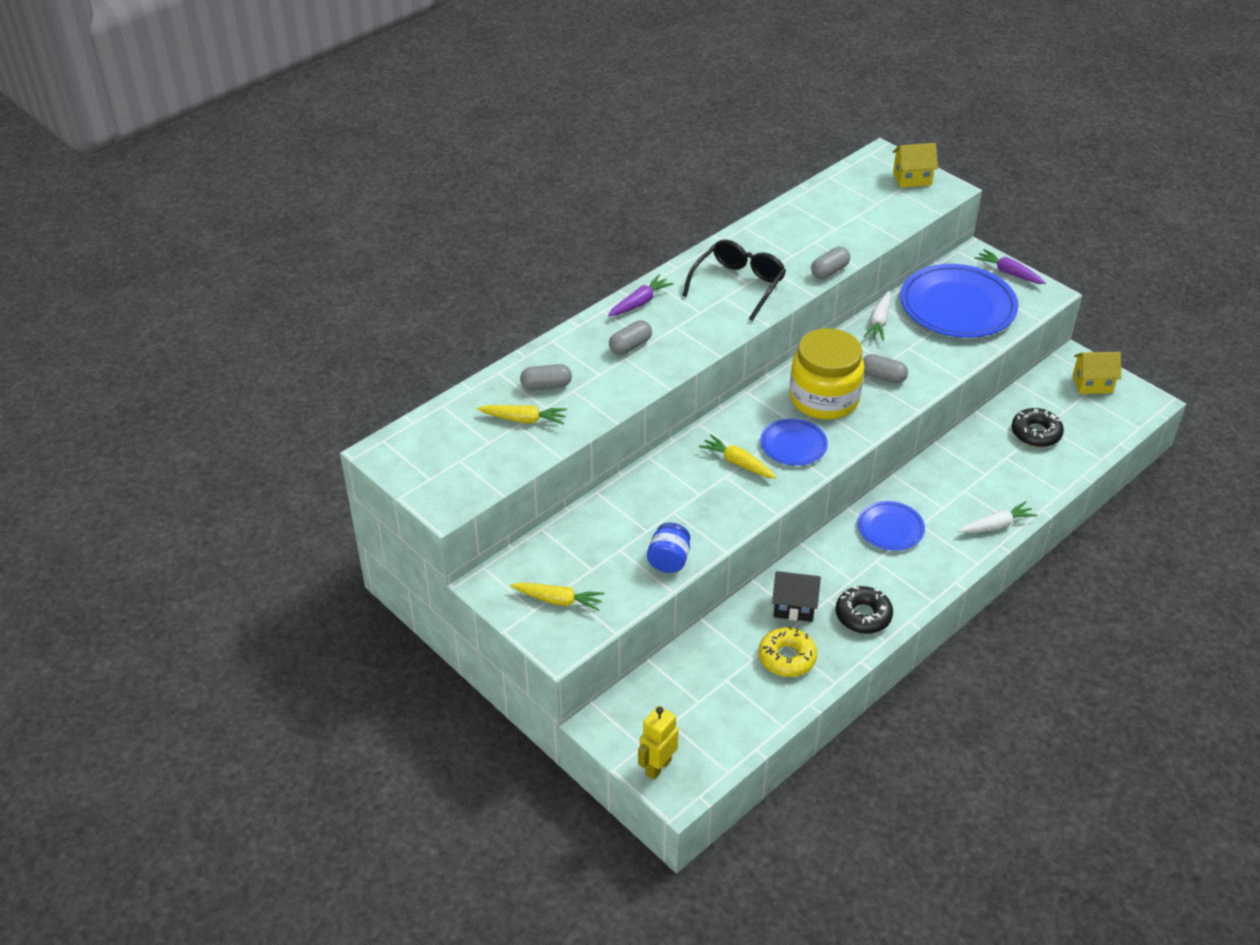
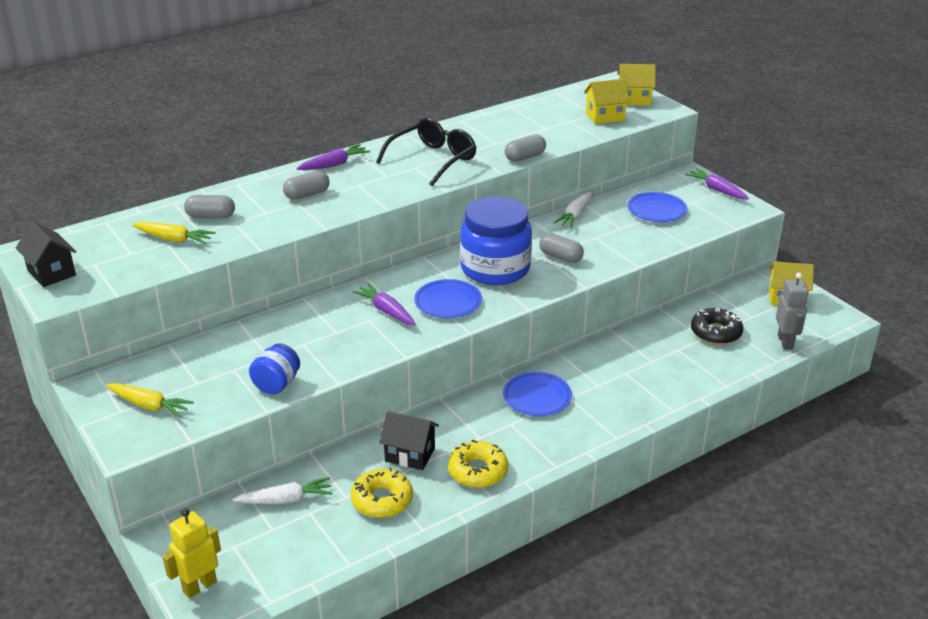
camera: 10 degrees right, 10 degrees down
yellow carrot [699,434,776,479] -> purple carrot [352,283,416,325]
yellow jar [790,328,865,420] -> blue jar [460,197,532,285]
black donut [836,586,893,634] -> yellow donut [448,440,508,488]
blue plate [900,264,1018,338] -> blue plate [627,192,687,222], size x0.52
white carrot [958,501,1037,533] -> white carrot moved to [232,477,333,504]
none -> black house [16,222,76,287]
none -> yellow house [584,79,630,124]
none -> grey robot [776,273,809,350]

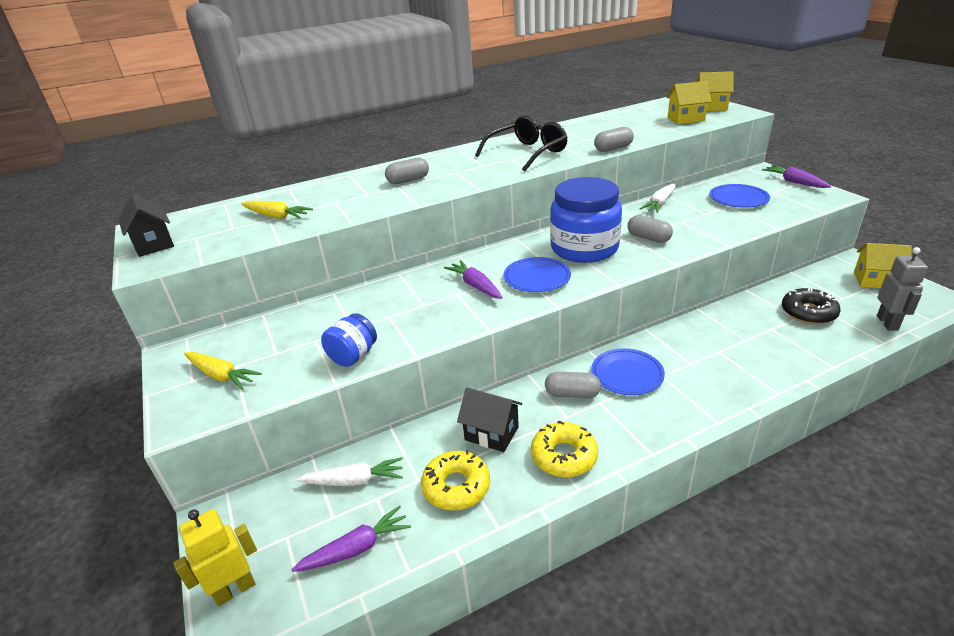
camera: 10 degrees right, 0 degrees up
grey capsule [184,195,235,218] -> grey capsule moved to [545,372,601,398]
purple carrot [296,144,370,170] -> purple carrot moved to [291,506,411,572]

